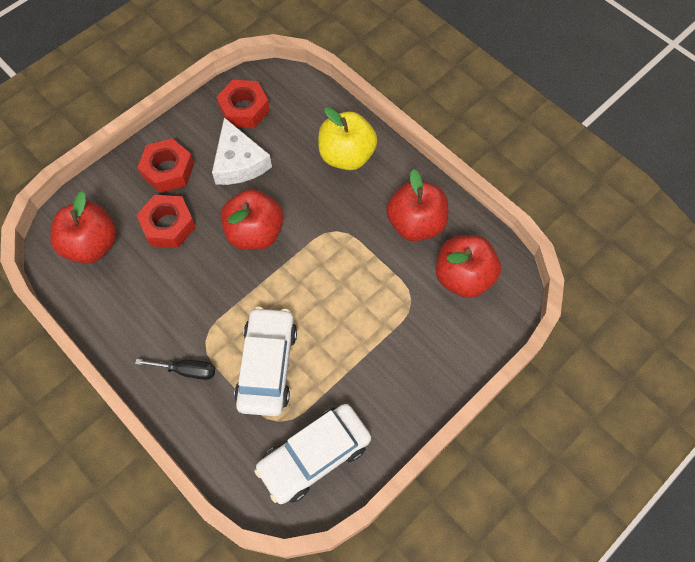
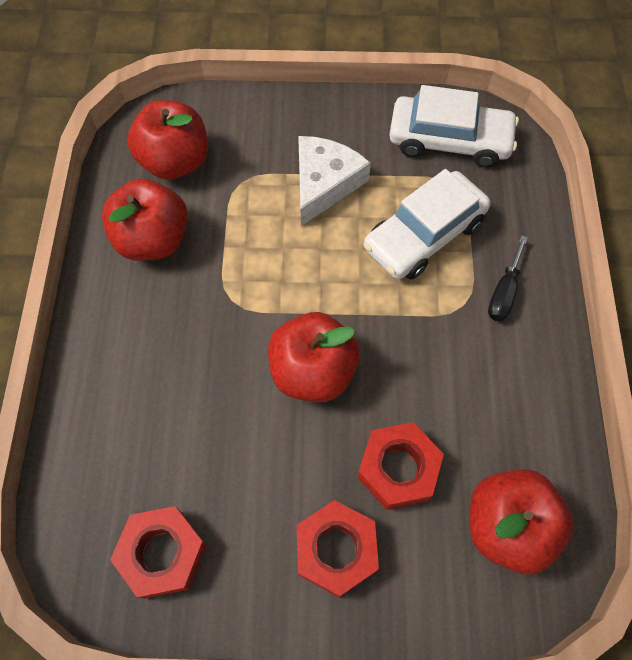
camera: 135 degrees left, 0 degrees up
black screwdriver [135,359,215,380] -> black screwdriver turned 120 degrees counterclockwise [488,235,528,321]
white cheese [212,117,272,185] -> white cheese moved to [298,136,371,226]
yellow apple [318,107,377,170] -> none

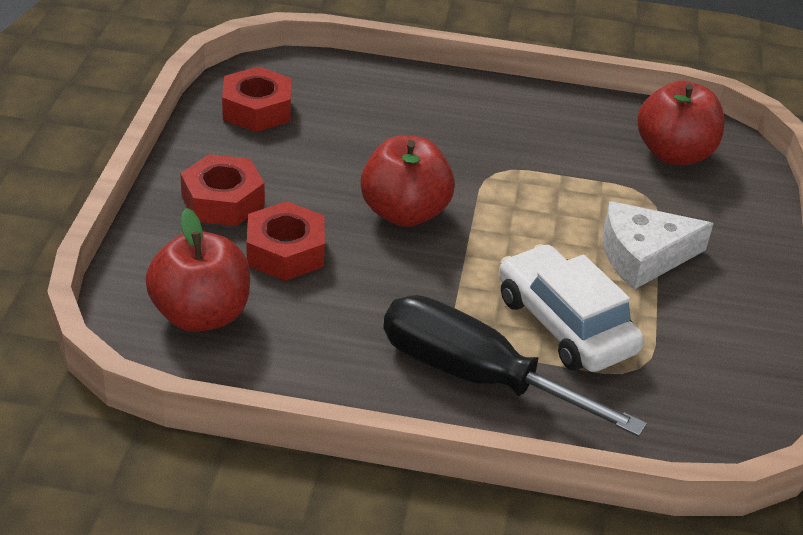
camera: 95 degrees right, 25 degrees down
red apple [102,179,188,261] -> none
white cheese [298,136,371,226] -> white cheese turned 135 degrees clockwise [602,201,714,290]
white car [389,85,519,167] -> none
black screwdriver [488,235,528,321] -> black screwdriver [383,295,647,437], size x2.18

